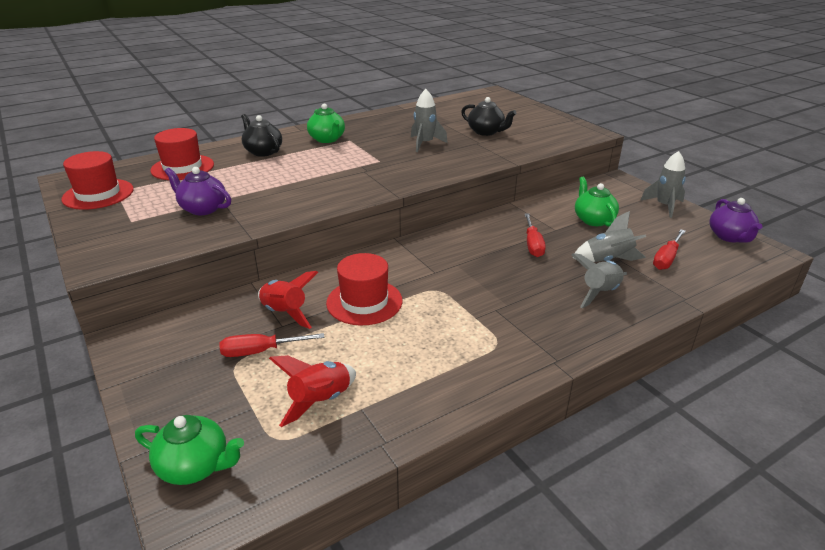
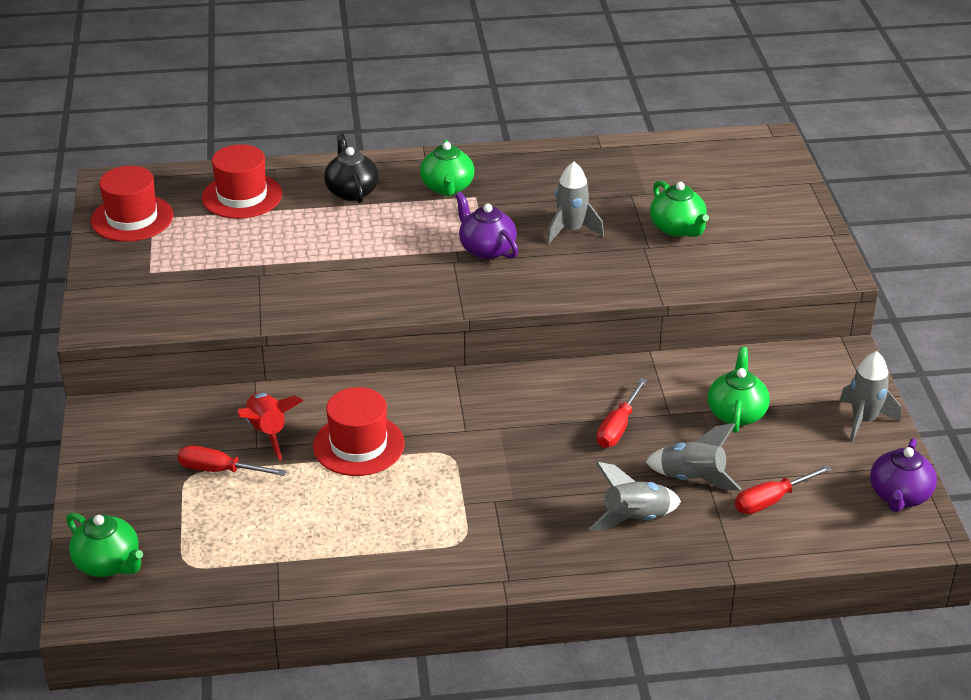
camera: 25 degrees right, 5 degrees up
purple teapot [165,167,231,215] -> purple teapot moved to [455,192,518,259]
red rocket [269,355,356,427] -> none
black teapot [461,97,516,136] -> green teapot [650,181,709,237]

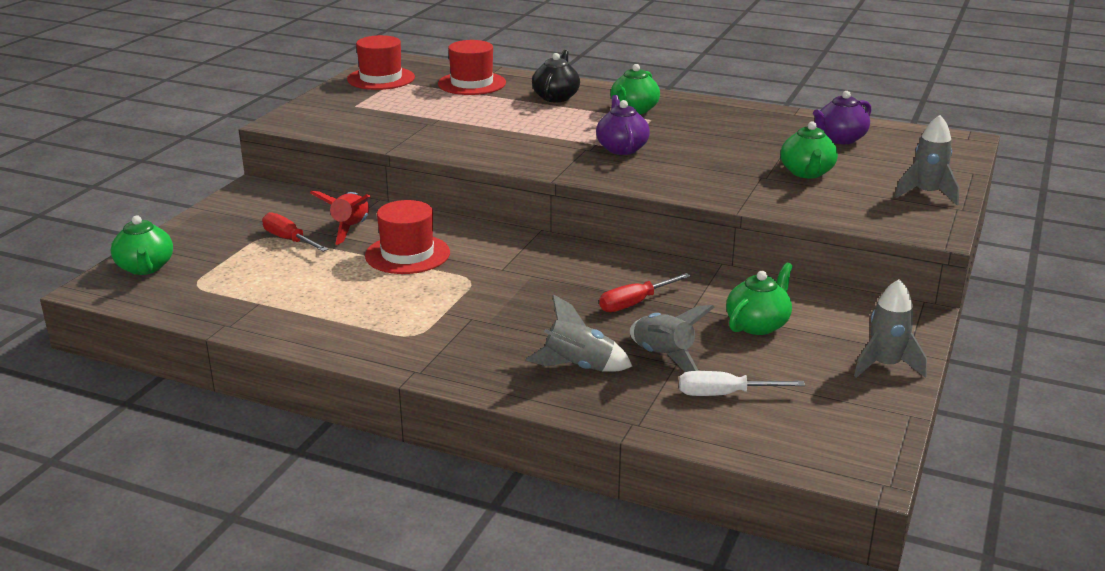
camera: 30 degrees right, 10 degrees down
grey rocket [547,162,604,244] -> grey rocket moved to [895,115,959,205]
red screwdriver [735,465,832,514] -> white screwdriver [679,371,805,396]
purple teapot [870,438,937,512] -> purple teapot moved to [813,91,872,144]

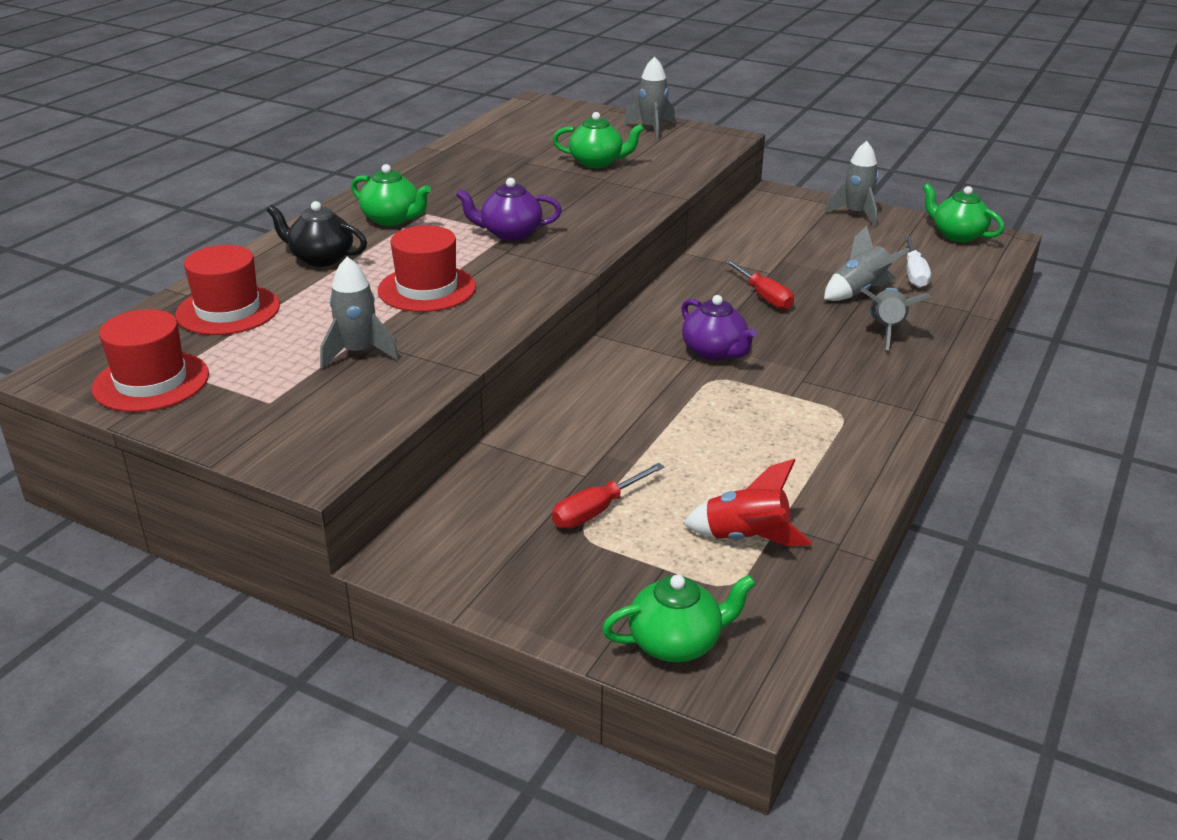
camera: 85 degrees left, 5 degrees up
red rocket [310,191,371,245] -> red rocket moved to [683,459,812,546]
red hat [365,200,450,274] -> red hat moved to [378,225,476,312]
green teapot [726,262,793,335] -> green teapot moved to [923,183,1004,242]
purple teapot [813,91,872,144] -> purple teapot moved to [681,295,757,361]
none -> grey rocket [320,257,399,369]

